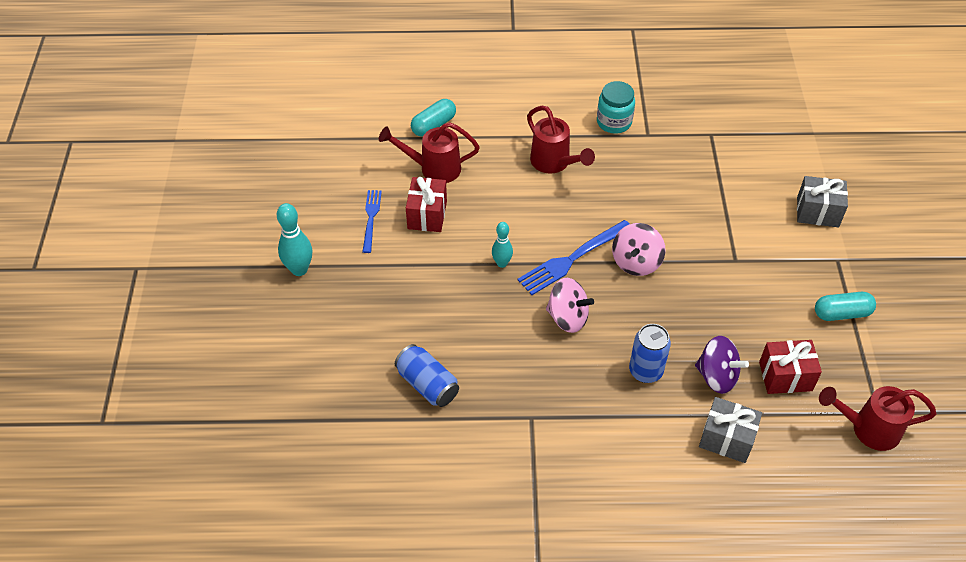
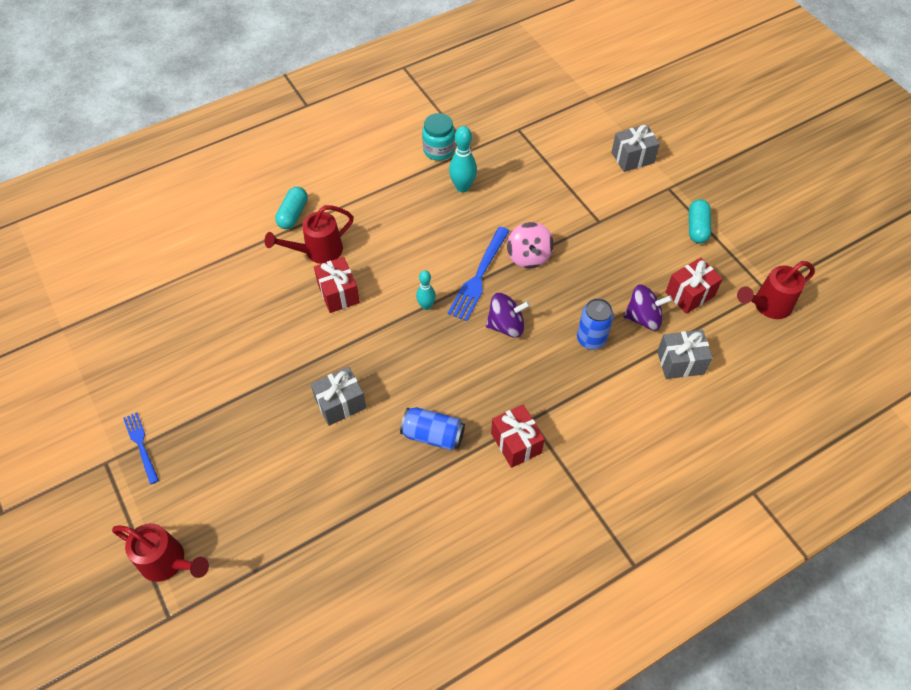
camera: 30 degrees left, 5 degrees up
turquoise bowling pin [277,203,312,276] -> turquoise bowling pin moved to [449,126,477,193]
blue fork [362,190,382,253] -> blue fork moved to [123,412,159,484]
red watering can [527,106,595,174] -> red watering can moved to [112,523,209,582]
pink spinning top [546,278,594,333] -> purple spinning top [486,293,530,338]
turquoise capsule [815,292,876,321] -> turquoise capsule turned 45 degrees counterclockwise [689,199,711,243]
none -> grey gift [311,367,366,426]
none -> red gift [491,405,545,468]

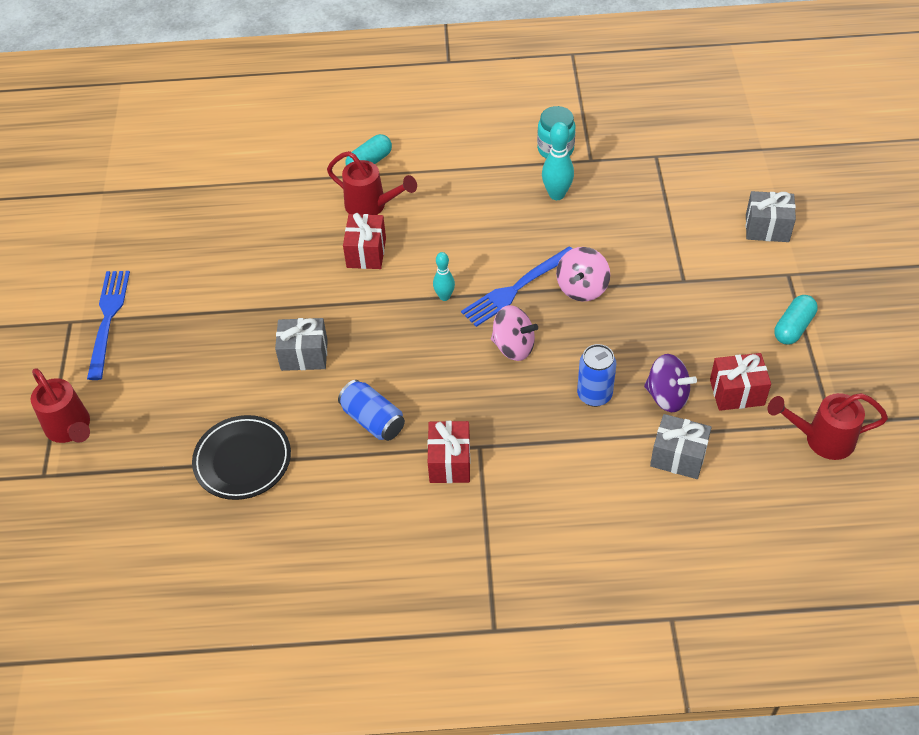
camera: 30 degrees right, 5 degrees down
blue fork [123,412,159,484] -> blue fork [87,271,130,380], size x1.61
red watering can [265,205,354,264] -> red watering can turned 150 degrees counterclockwise [327,151,417,215]
purple spinning top [486,293,530,338] -> pink spinning top [491,305,538,361]
none -> black plate [192,415,291,500]

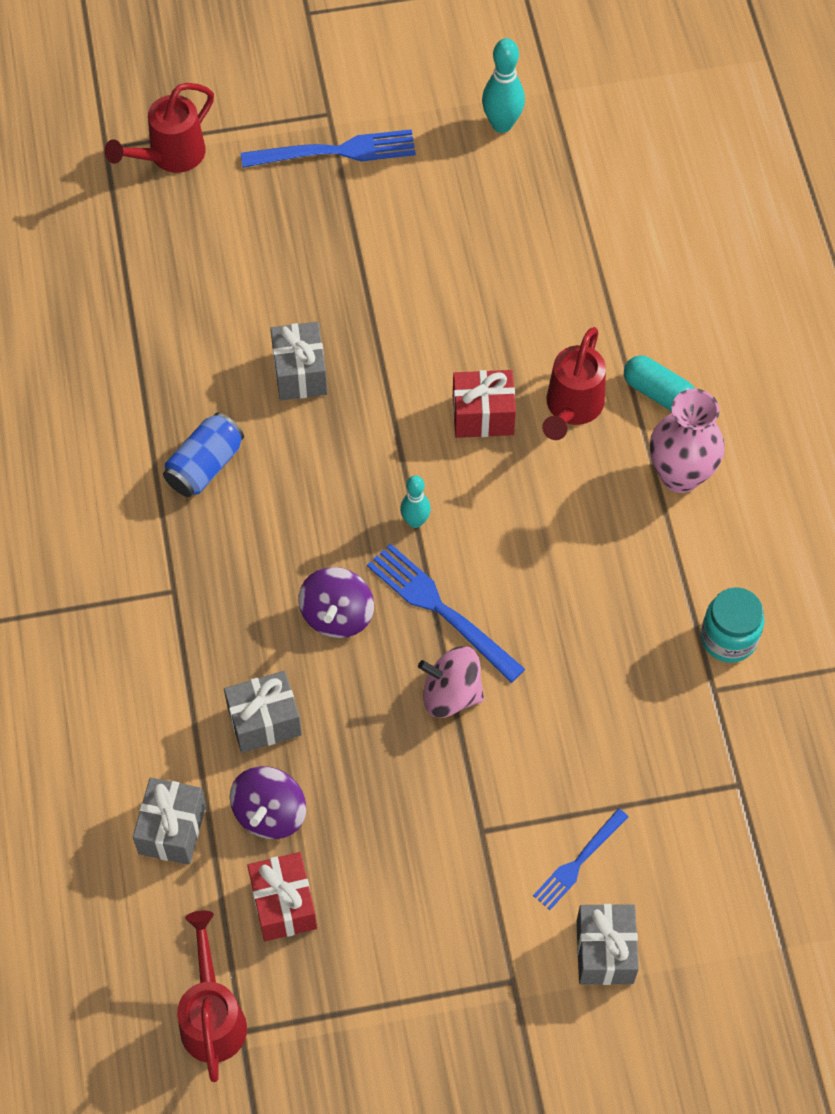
camera: 80 degrees right, 10 degrees up
black plate [192,415,291,500] -> none
red gift [427,421,470,483] -> none
pink spinning top [491,305,538,361] -> purple spinning top [299,567,374,638]
turquoise bowling pin [542,122,574,200] -> turquoise bowling pin moved to [482,38,525,133]
blue can [577,344,616,407] -> grey gift [224,671,302,753]
turquoise capsule [774,295,818,345] -> none
none -> blue fork [533,808,628,910]
none -> pink vase [650,389,725,493]

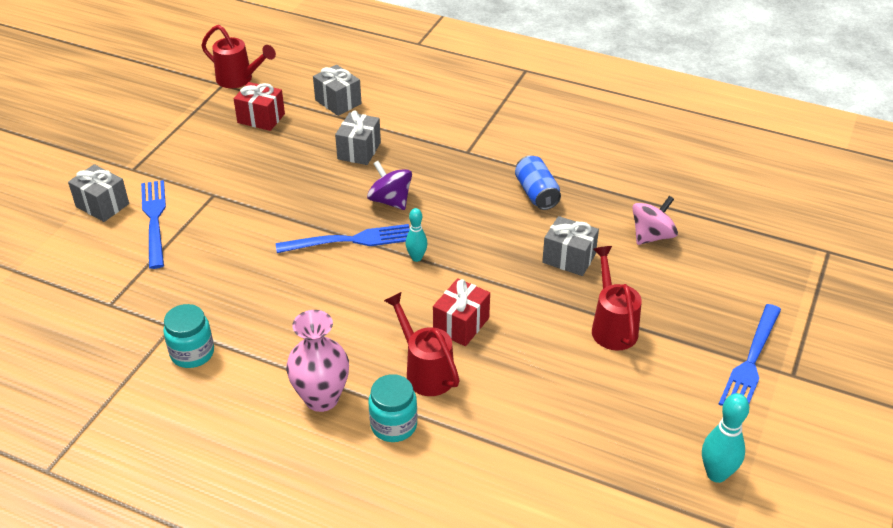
camera: 125 degrees right, 20 degrees down
red watering can [105,83,214,173] -> red watering can moved to [592,246,642,351]
purple spinning top [230,766,306,839] -> none
pink spinning top [418,646,484,718] -> pink spinning top moved to [632,196,678,245]
blue fork [533,808,628,910] -> blue fork [141,180,166,269], size x1.61
turquoise capsule [624,355,695,411] -> turquoise jar [369,374,417,442]

